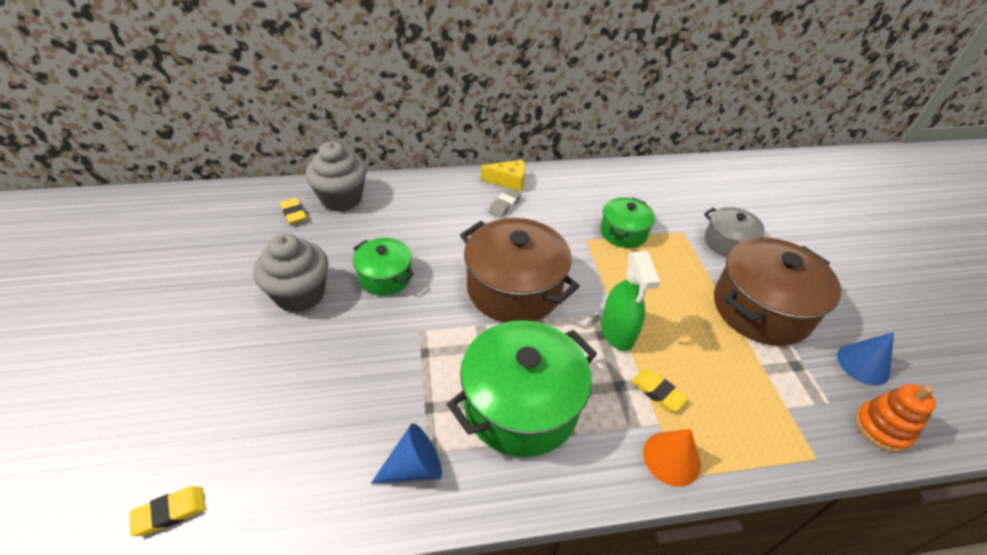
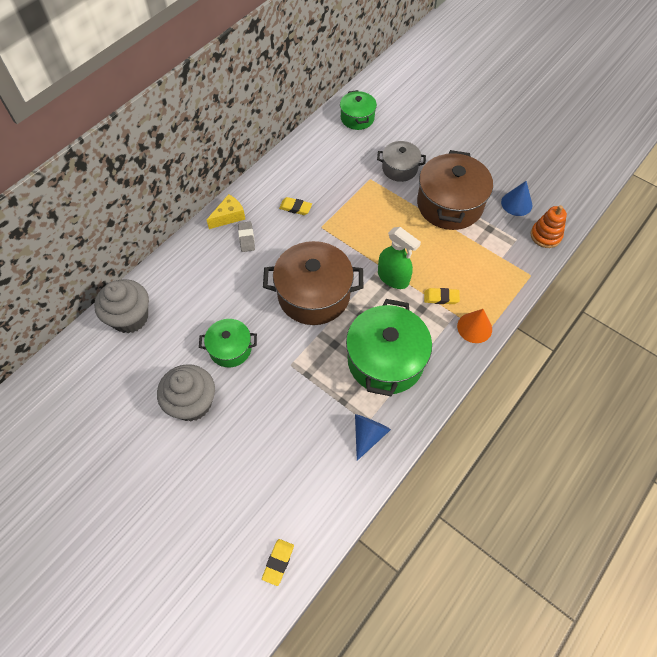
camera: 40 degrees left, 15 degrees up
yellow eraser [280,198,307,224] -> yellow eraser moved to [279,197,312,215]
green pot [600,197,655,248] -> green pot moved to [340,90,377,130]

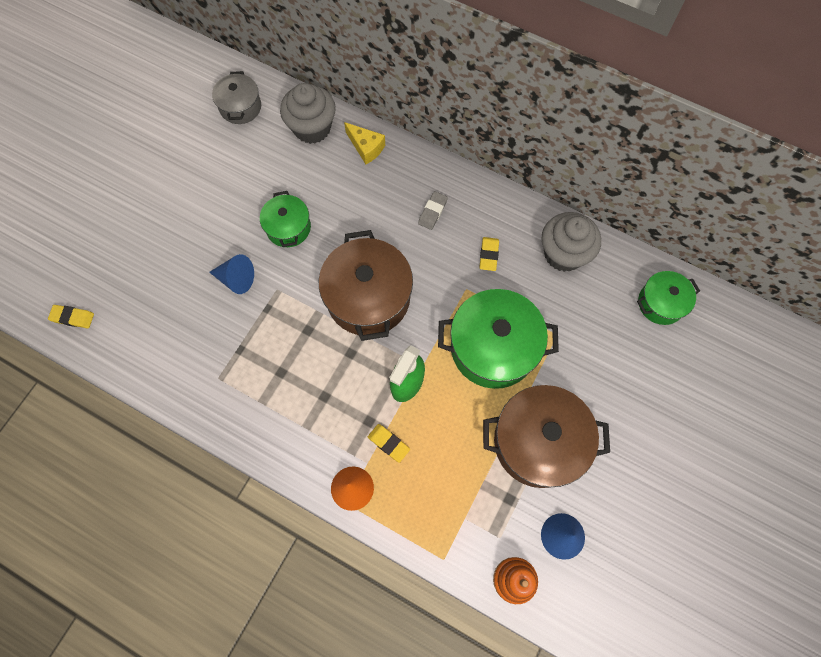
camera: 80 degrees right, 10 degrees up
grey cupcake [157,364,215,421] -> grey cupcake moved to [542,212,601,272]
yellow cheese [207,194,245,229] -> yellow cheese moved to [344,122,385,164]
grey eraser [238,222,255,252] -> grey eraser turned 45 degrees counterclockwise [418,191,448,230]
green pot [346,299,432,396] -> green pot moved to [438,289,559,389]
blue cone [355,414,391,461] -> blue cone moved to [209,254,254,294]
grey pot [377,141,426,182] -> grey pot moved to [212,71,261,124]
yellow eraser [424,288,460,304] -> yellow eraser turned 45 degrees counterclockwise [368,424,410,463]

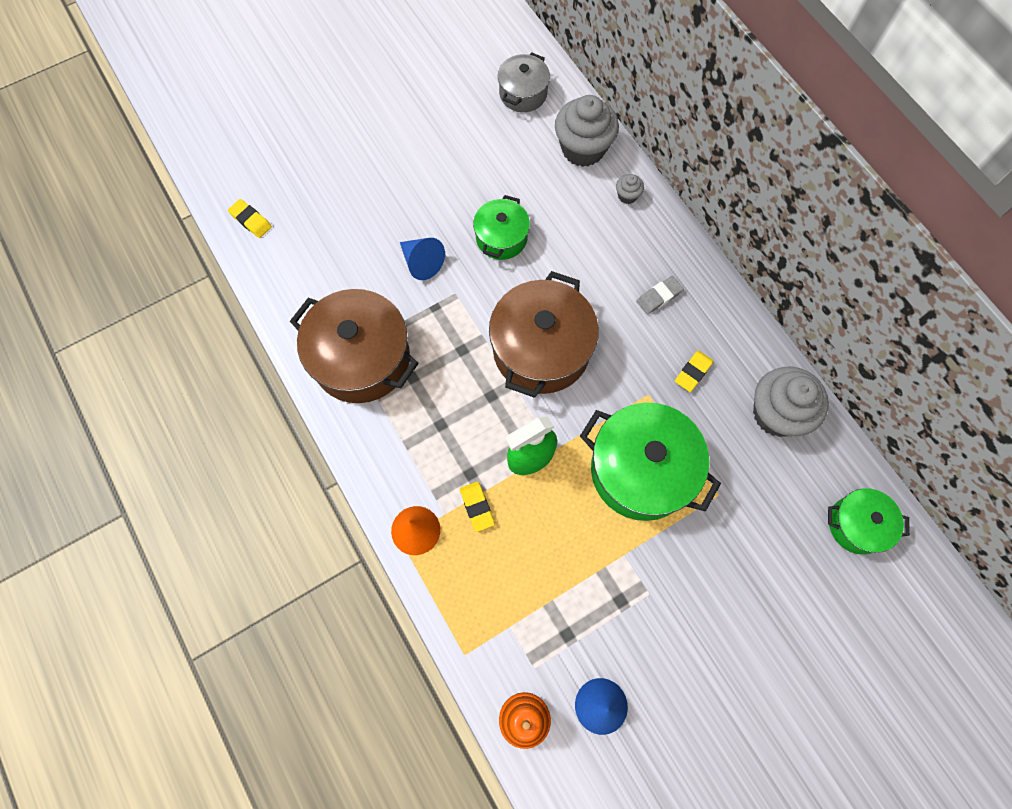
camera: 30 degrees right, 0 degrees up
yellow cheese [344,122,385,164] -> grey cupcake [616,174,644,204]
brown pot [483,385,610,488] -> brown pot moved to [290,289,419,403]

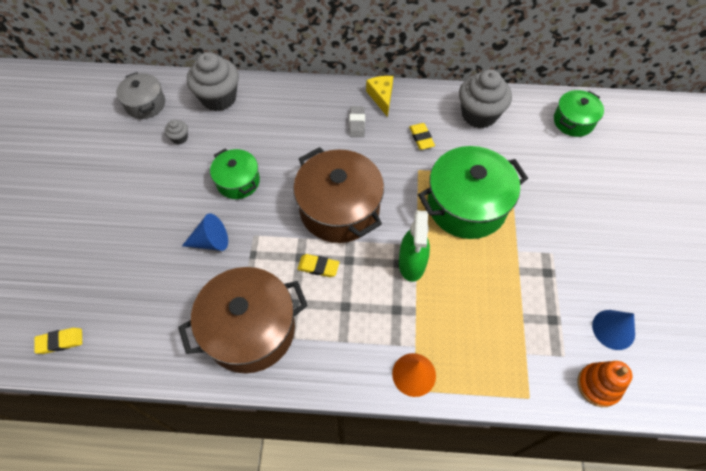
camera: 55 degrees left, 10 degrees down
yellow eraser [460,482,495,532] -> yellow eraser moved to [297,254,339,277]
grey cupcake [616,174,644,204] -> grey cupcake moved to [165,119,188,144]
none -> yellow cheese [366,76,393,117]

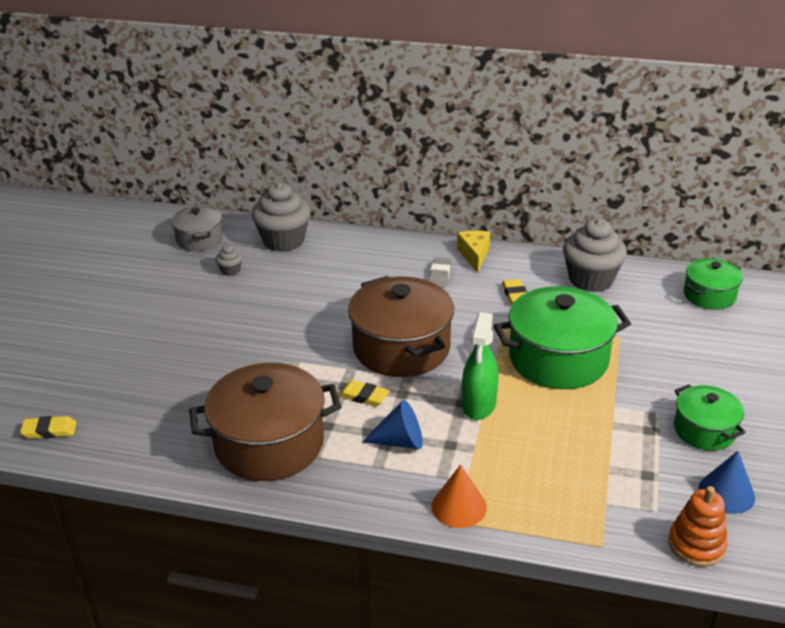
camera: 10 degrees right, 25 degrees down
blue cone [182,213,228,251] -> blue cone moved to [362,400,423,449]
green pot [210,149,260,199] -> green pot moved to [674,384,746,451]

